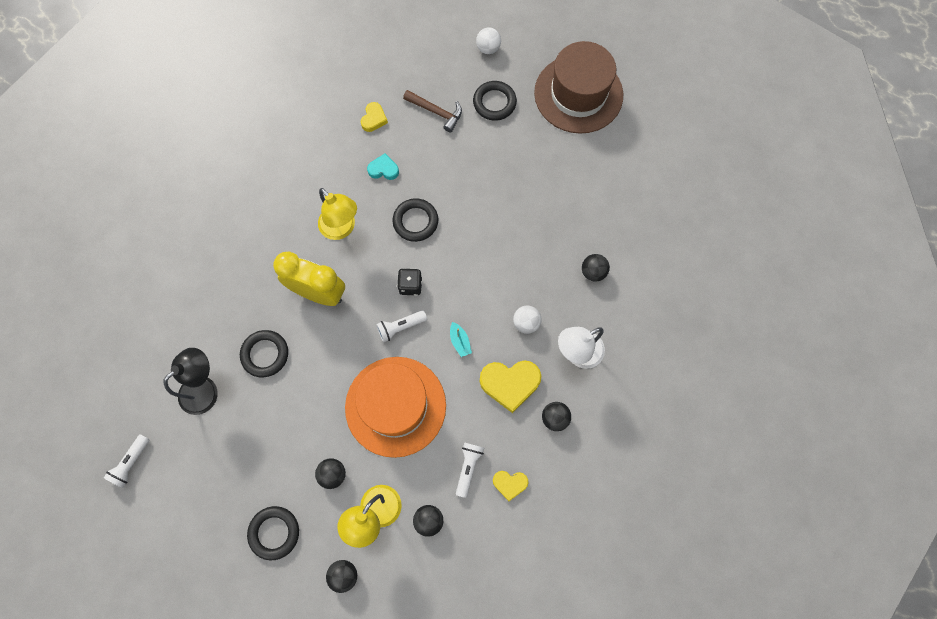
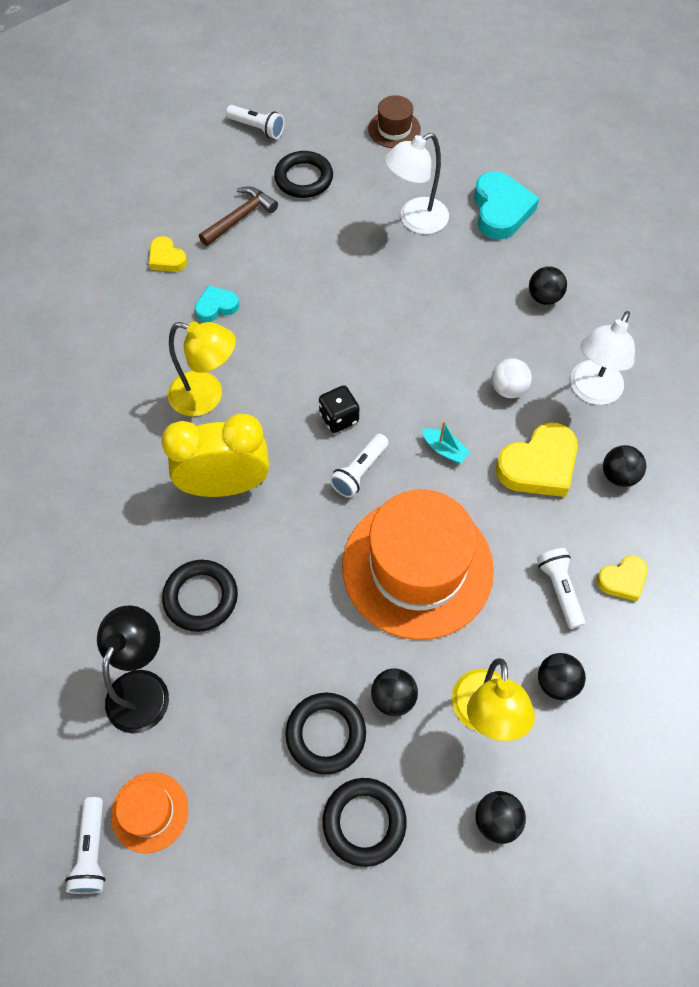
camera: 30 degrees left, 10 degrees down
yellow heart [361,102,388,132] -> yellow heart turned 150 degrees clockwise [149,236,187,272]
black ring [392,198,438,242] -> black ring moved to [285,692,366,774]
brown hammer [403,90,462,132] -> brown hammer turned 45 degrees counterclockwise [199,187,278,246]
white ball [476,27,501,54] -> white flashlight [226,105,284,139]
brown hat [534,41,623,134] -> brown hat [368,95,421,148], size x0.45
none -> orange hat [111,772,188,853]
none -> white lamp [385,133,449,234]
none -> turquoise heart [474,171,539,240]

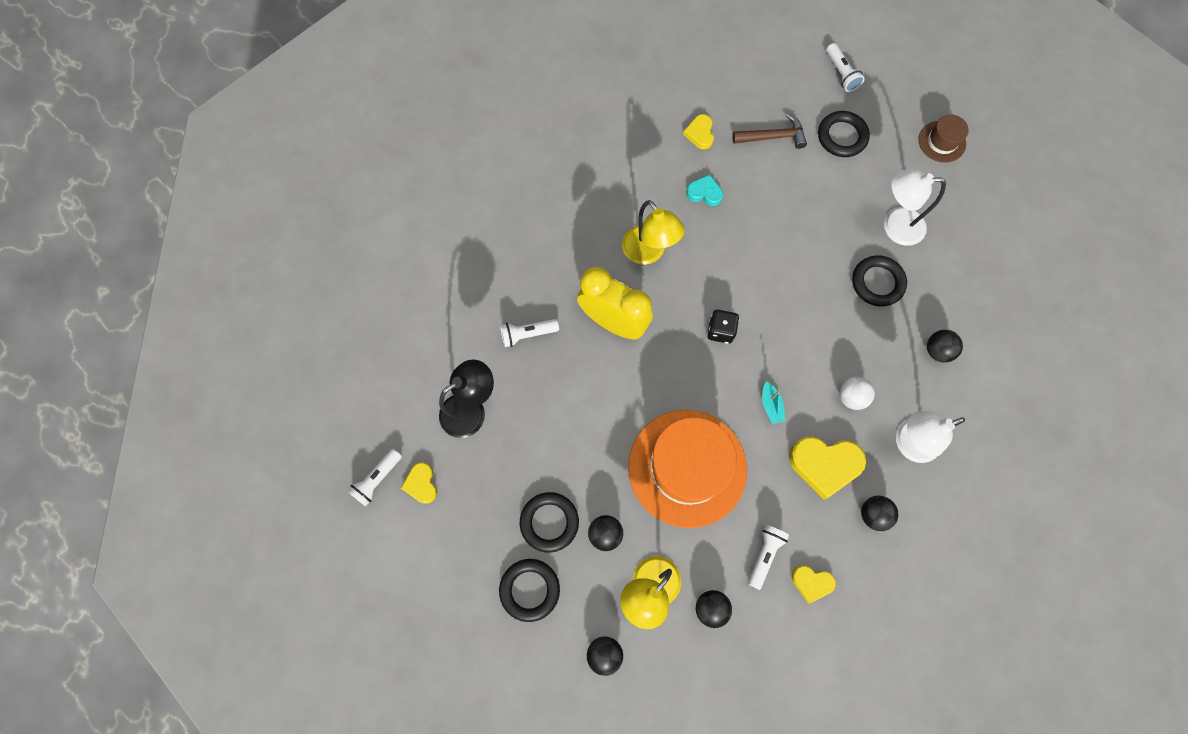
camera: 40 degrees right, 10 degrees up
orange hat [111,772,188,853] -> yellow heart [401,462,437,504]
black ring [162,560,238,632] -> black ring moved to [852,255,907,307]
white flashlight [330,434,389,498] -> white flashlight moved to [500,319,559,347]
turquoise heart [474,171,539,240] -> none

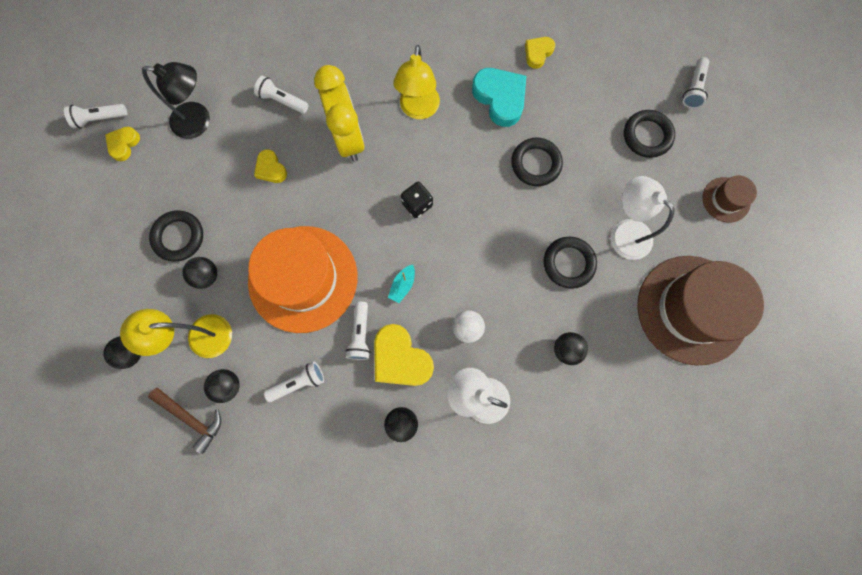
camera: 40 degrees right, 5 degrees up
black ring [499,559,560,622] -> black ring moved to [511,138,563,186]
turquoise heart [686,174,723,206] -> turquoise heart [472,68,526,127], size x1.79
brown hammer [732,113,807,149] -> brown hammer moved to [148,388,221,454]
yellow heart [792,566,836,603] -> yellow heart moved to [254,149,287,183]
none -> white flashlight [345,301,370,360]
none -> brown hat [637,256,764,366]

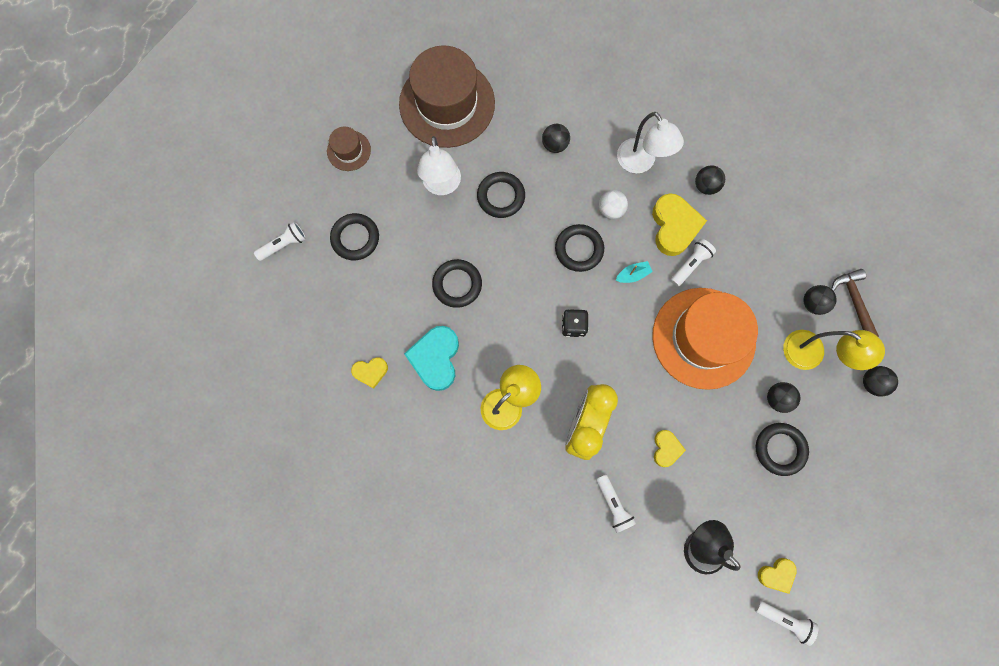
camera: 140 degrees left, 0 degrees up
white flashlight [264,362,324,402] -> none
none -> black ring [555,224,604,272]

